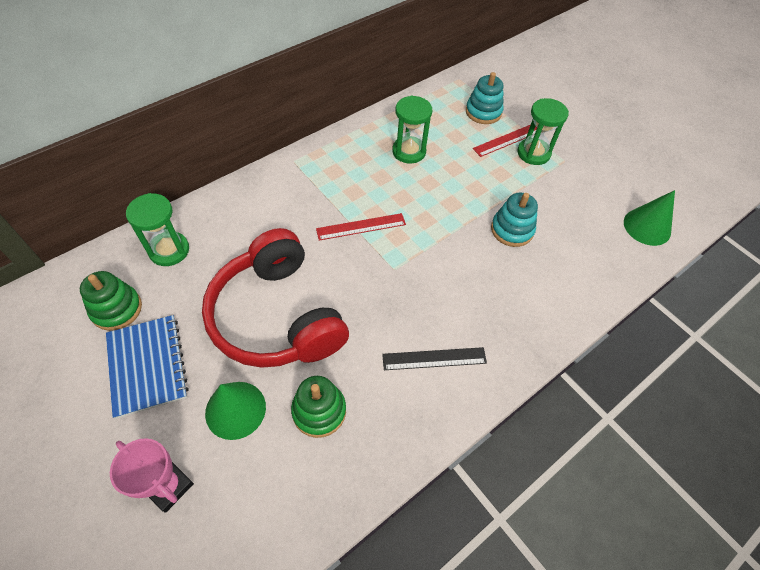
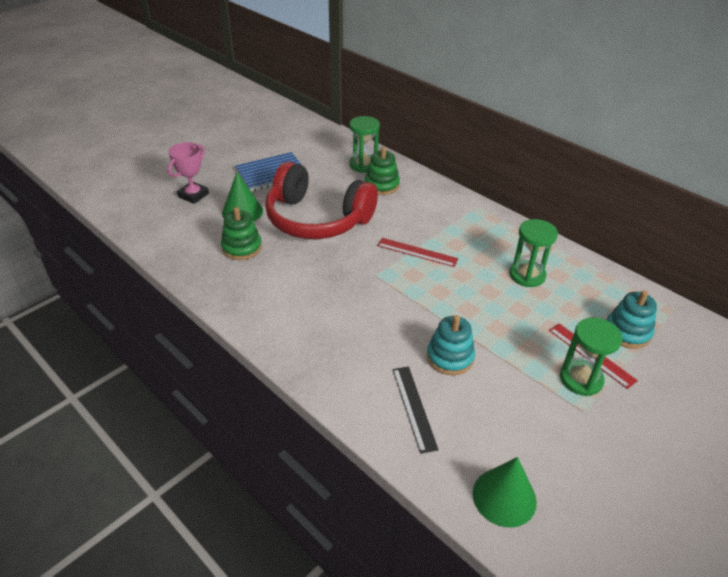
camera: 85 degrees right, 15 degrees down
green stacking toy [80,271,142,331] -> green stacking toy moved to [365,147,400,195]
red headphones [202,228,349,368] -> red headphones turned 120 degrees counterclockwise [265,162,378,239]
red ruler [316,213,406,241] -> red ruler turned 45 degrees counterclockwise [377,238,458,267]
black ruler [382,347,487,370] -> black ruler moved to [393,366,439,454]

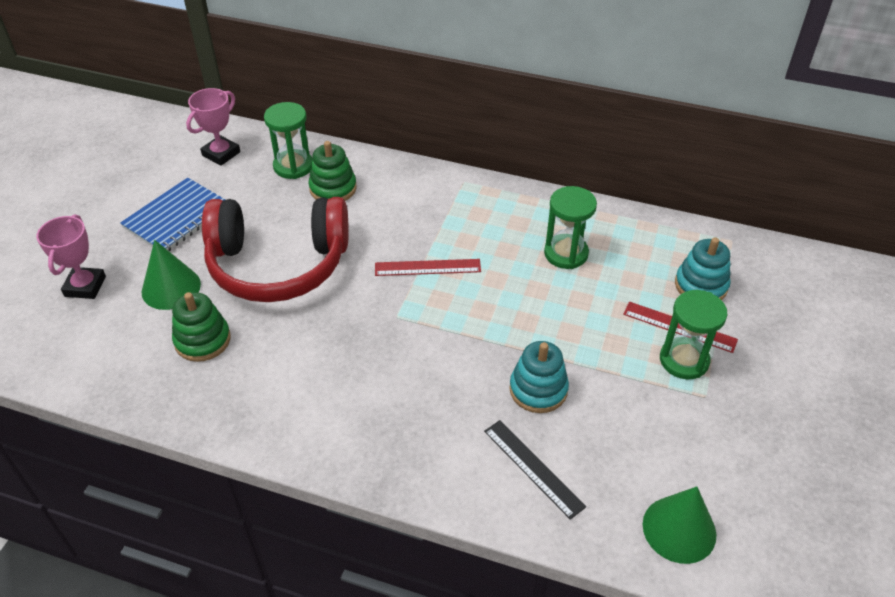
camera: 25 degrees left, 5 degrees up
none -> pink trophy [186,88,240,166]

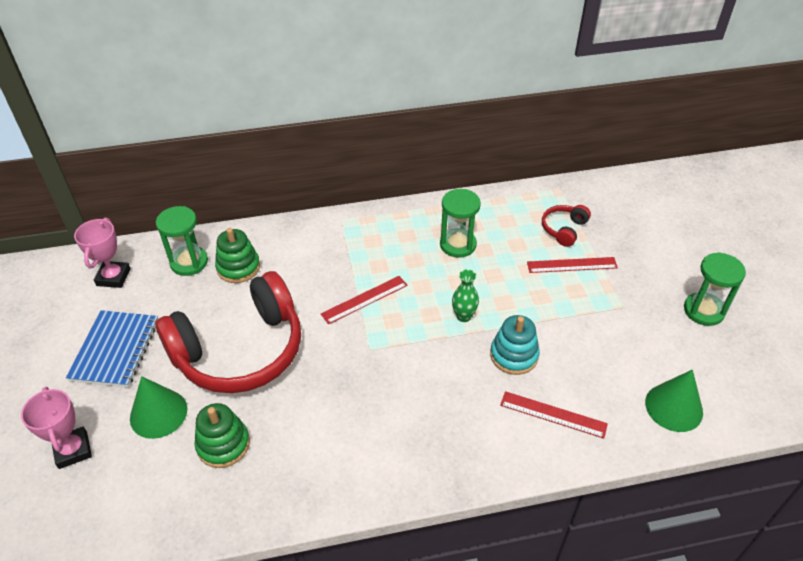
camera: 30 degrees left, 0 degrees up
black ruler [484,420,586,520] -> red ruler [500,391,608,439]
green hourglass [660,290,727,379] -> green hourglass moved to [684,252,746,326]
turquoise stacking toy [675,237,730,300] -> red headphones [542,205,591,247]
none -> green vase [452,269,479,322]

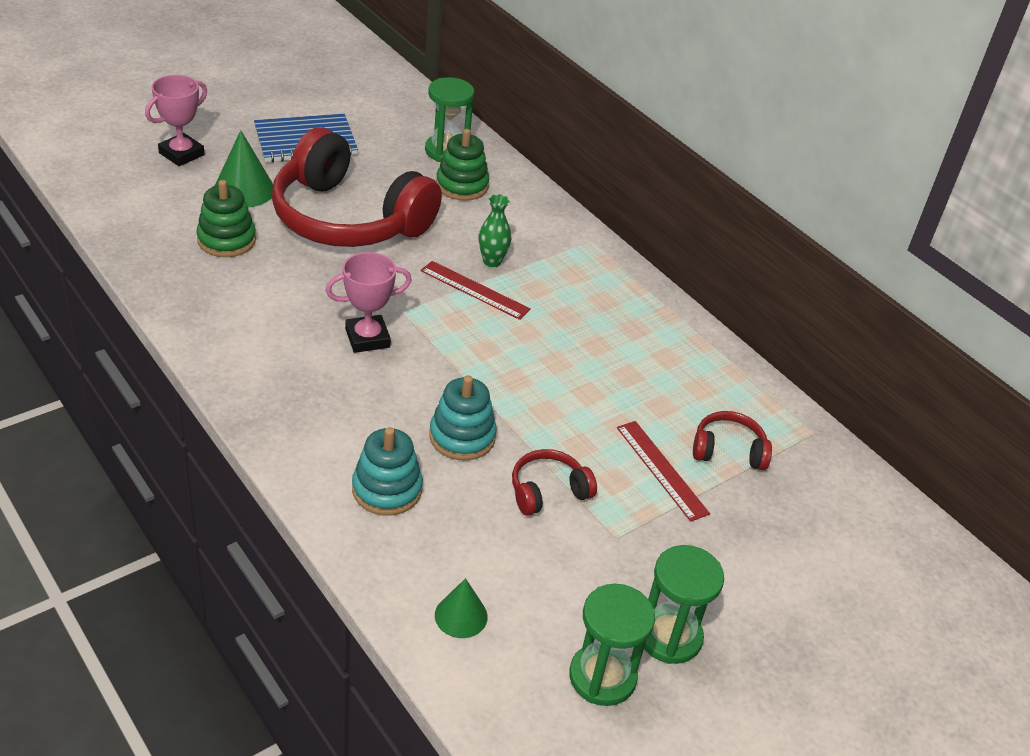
camera: 60 degrees right, 5 degrees down
pink trophy [74,218,131,288] -> pink trophy moved to [326,252,412,353]
green hourglass [440,189,481,258] -> green hourglass moved to [569,584,655,706]
green vase [452,269,479,322] -> green vase moved to [479,194,511,267]
red ruler [500,391,608,439] -> turquoise stacking toy [352,427,423,516]
green cone [645,370,703,432] -> green cone [435,578,488,638], size x0.63
none -> red headphones [512,449,597,516]

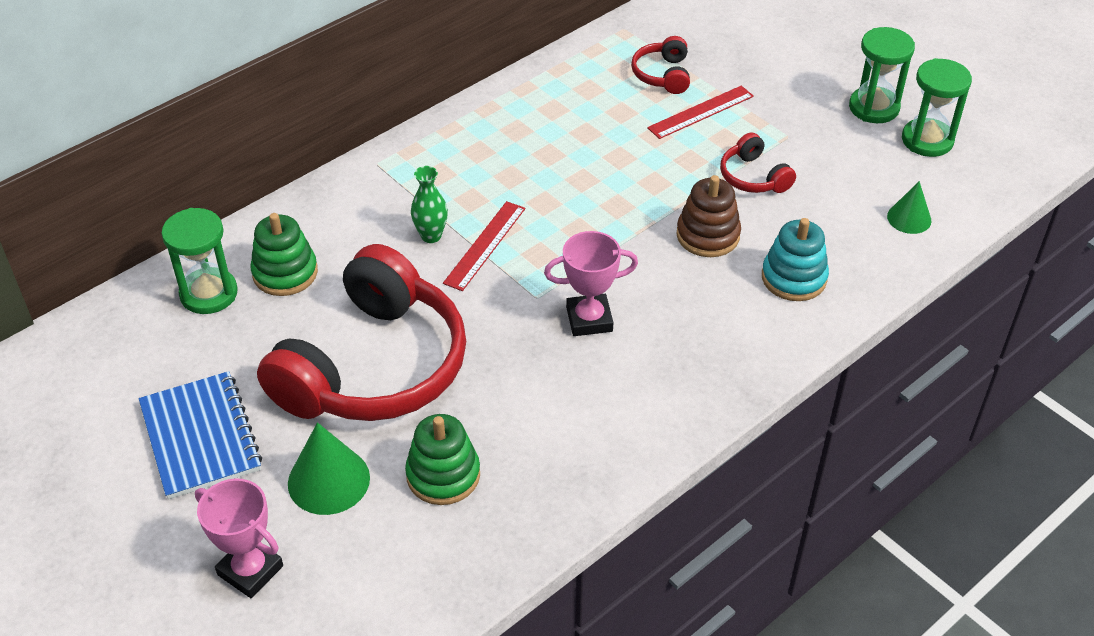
camera: 90 degrees left, 5 degrees up
pink trophy [326,252,412,353] -> pink trophy turned 75 degrees counterclockwise [544,231,638,336]
turquoise stacking toy [429,375,497,461] -> brown stacking toy [677,175,741,257]

